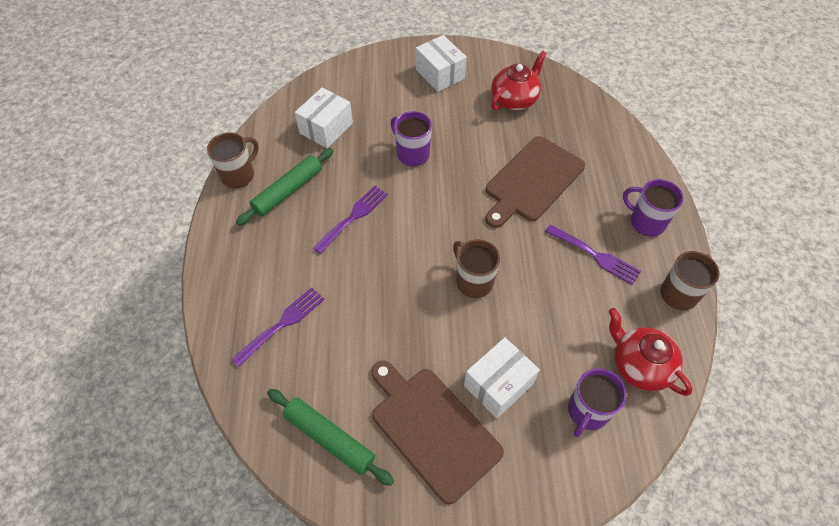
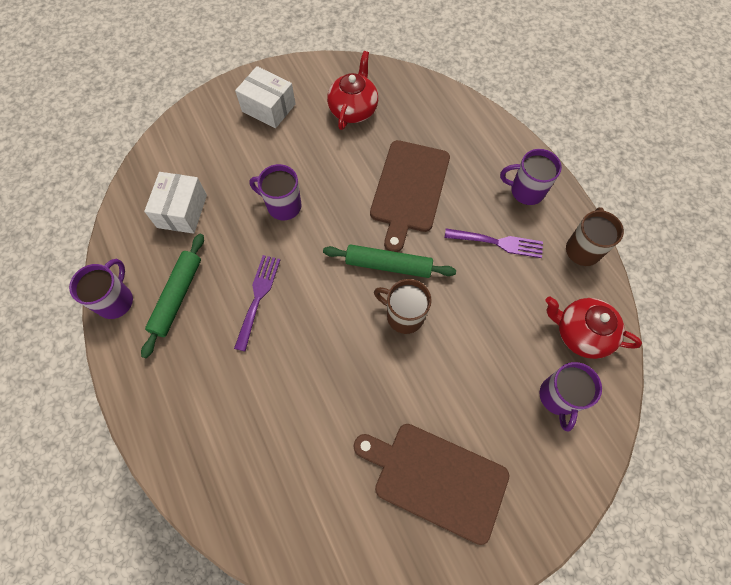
camera: 25 degrees left, 10 degrees up
brown mug [207,132,259,188] -> purple mug [69,259,133,319]
purple fork [231,287,325,367] -> none
green rolling pin [267,389,394,486] -> green rolling pin moved to [323,244,456,278]
white box [464,337,540,418] -> none

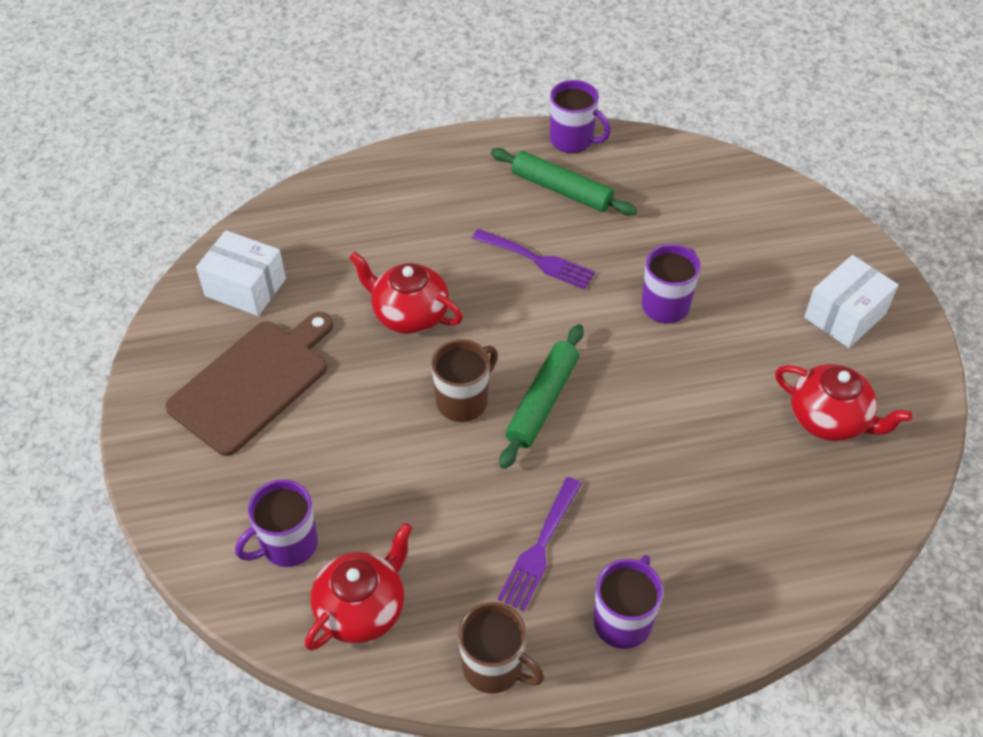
camera: 105 degrees right, 15 degrees down
white box [144,172,207,234] -> white box moved to [196,230,286,316]
brown cutting board [370,140,450,252] -> none
purple mug [539,362,602,432] -> purple mug turned 60 degrees counterclockwise [235,479,318,567]
none -> red teapot [349,251,463,334]

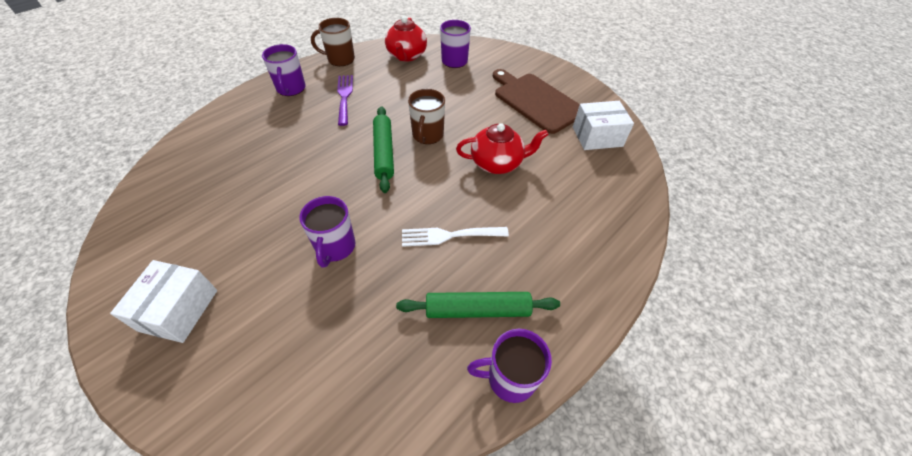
camera: 145 degrees right, 0 degrees up
brown cutting board [165,312,333,456] -> brown cutting board turned 135 degrees clockwise [493,69,580,134]
purple fork [472,229,595,289] -> white fork [402,227,509,247]
red teapot [775,364,913,441] -> none

